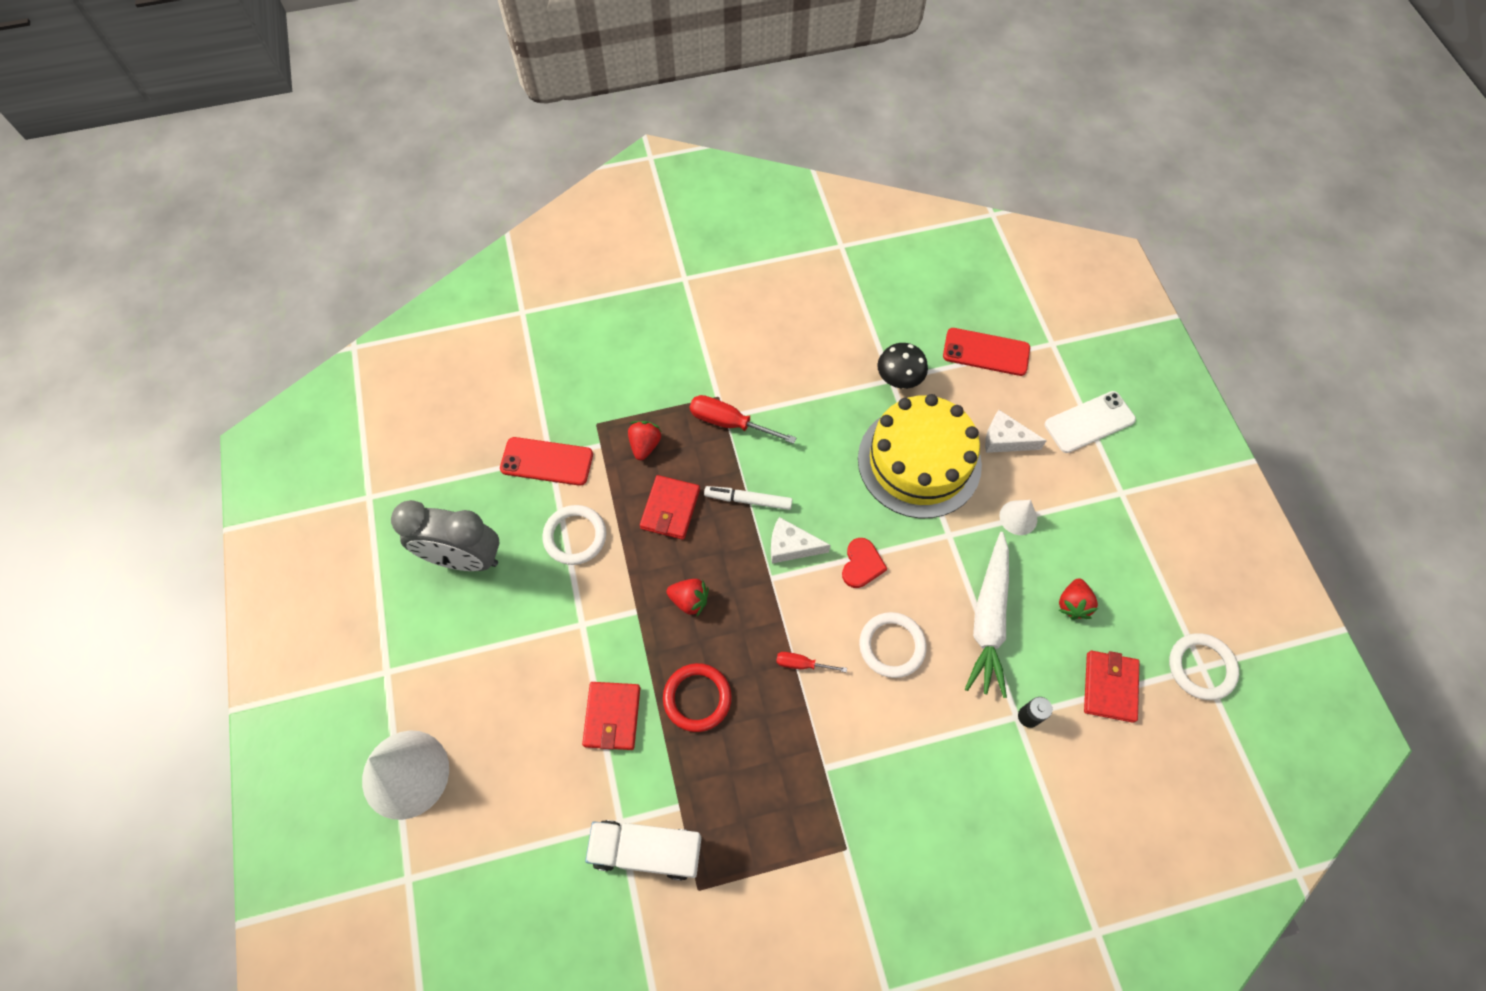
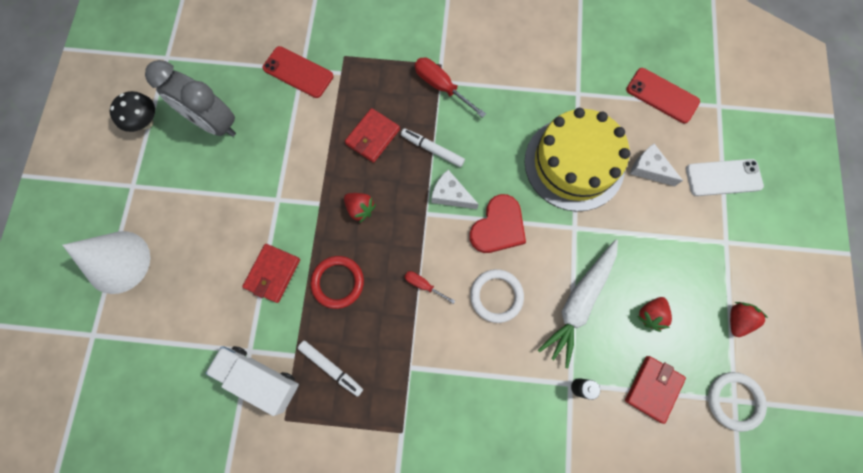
camera: 20 degrees right, 10 degrees up
white ring [542,505,606,565] -> none
red strawberry [628,421,662,460] -> red strawberry moved to [730,302,769,337]
red heart [842,538,887,588] -> red heart [469,194,526,253], size x1.54
black mushroom [877,343,928,389] -> black mushroom moved to [110,91,155,132]
white cone [1000,500,1037,535] -> none
none -> white marker [298,341,363,397]

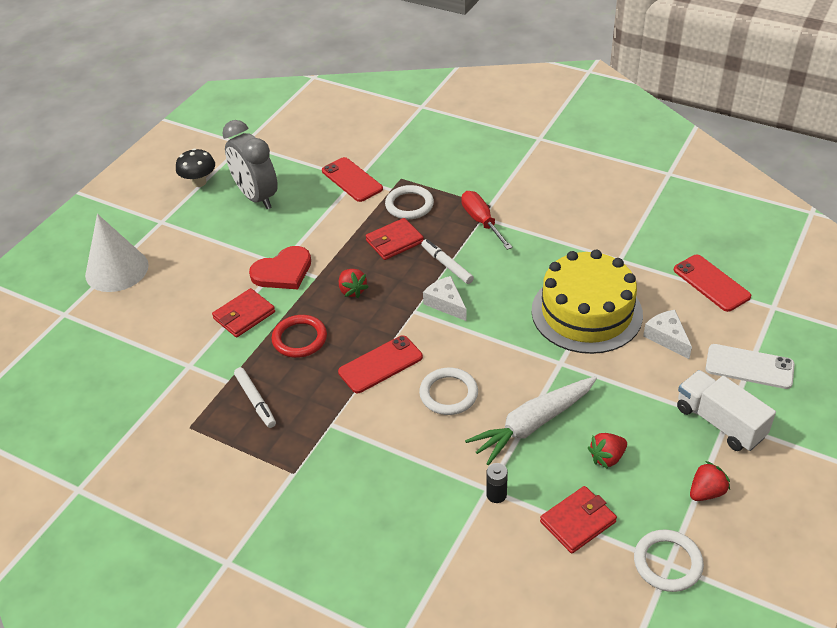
camera: 25 degrees right, 30 degrees down
white truck [205,346,299,416] -> white truck moved to [677,370,776,451]
red screwdriver [405,271,455,304] -> red phone [338,336,423,393]
red heart [469,194,526,253] -> red heart moved to [249,246,311,289]
none -> white ring [385,185,434,219]

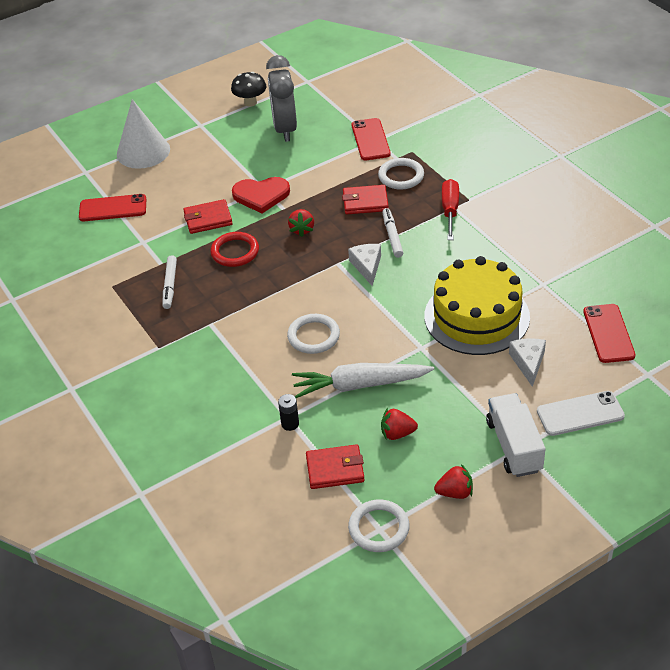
camera: 30 degrees right, 0 degrees up
red phone [338,336,423,393] -> red phone moved to [79,194,146,221]
white phone [705,344,794,389] -> white phone turned 60 degrees counterclockwise [537,391,625,436]

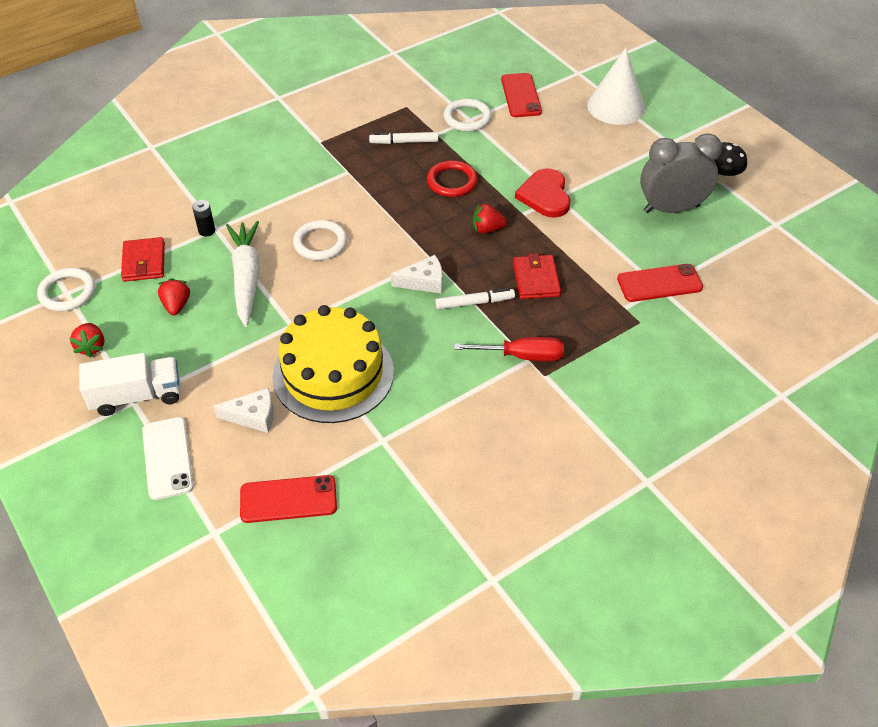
camera: 85 degrees right, 5 degrees up
red wallet [183,199,233,234] -> none
white ring [378,158,424,189] -> white ring moved to [444,99,491,132]

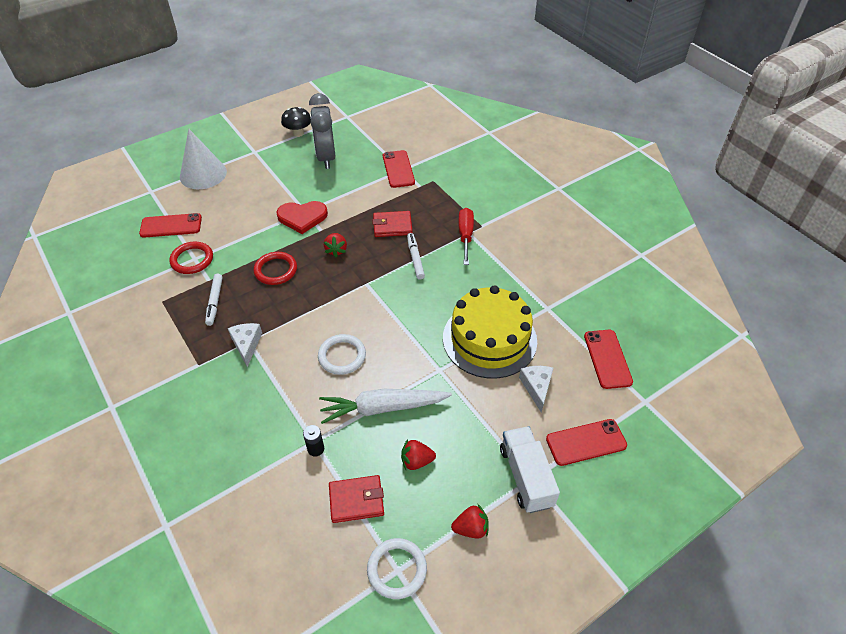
camera: 90 degrees left, 0 degrees up
white phone [142,417,194,500] -> red phone [546,419,627,466]
white cheese [391,255,442,294] -> white cheese moved to [228,323,262,367]
white ring [444,99,491,132] -> red ring [169,242,213,274]

